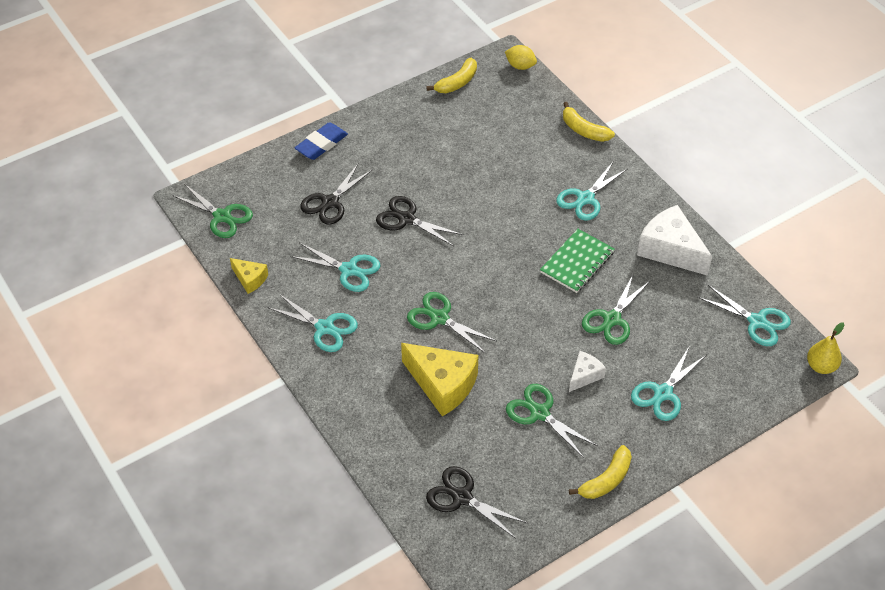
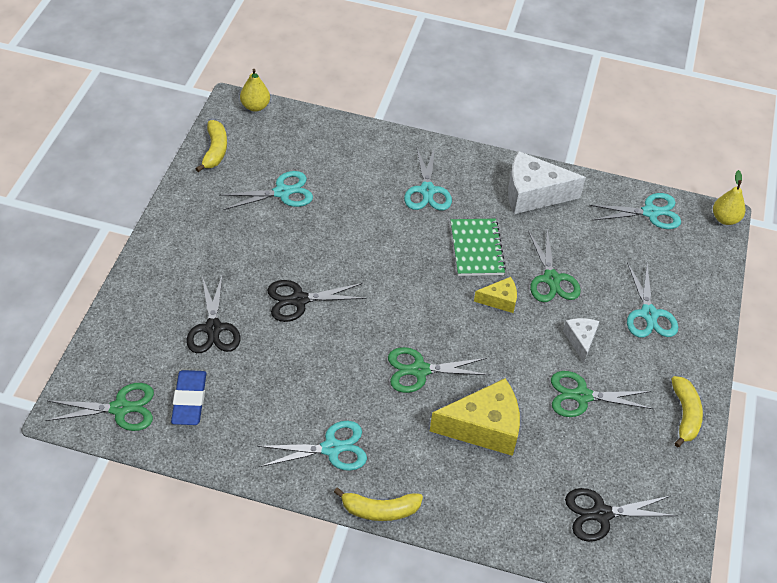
camera: 45 degrees left, 0 degrees up
yellow cheese [230,258,268,294] -> yellow cheese moved to [474,277,517,313]
turquoise scissors [290,243,380,292] -> turquoise scissors moved to [220,171,313,210]
blue eraser [295,122,348,160] -> blue eraser moved to [171,370,206,425]
yellow lemon [505,45,537,70] -> yellow pear [240,69,270,112]
yellow banana [563,102,615,142] -> yellow banana moved to [334,488,423,521]

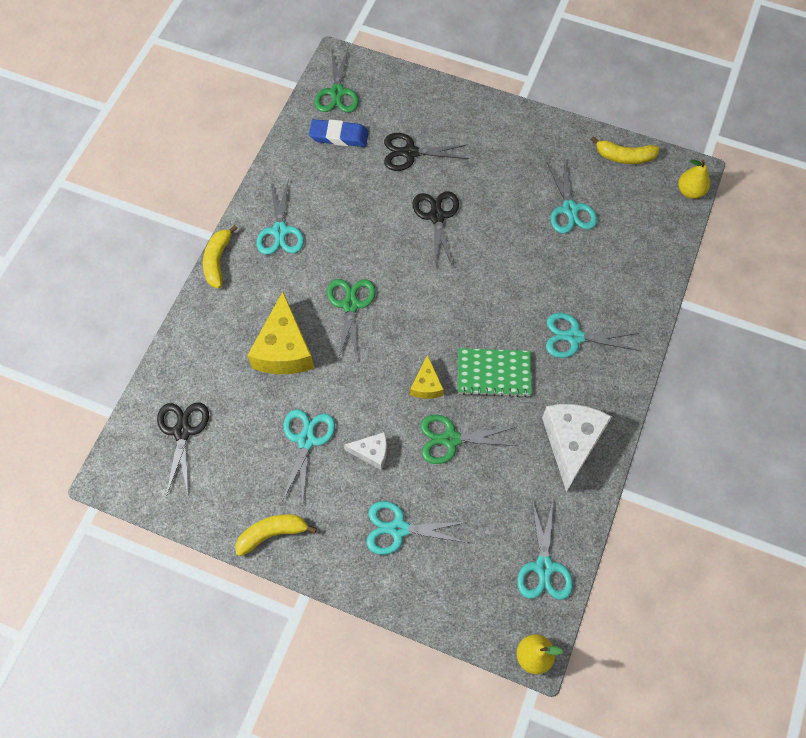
camera: 100 degrees right, 15 degrees up
green scissors [551,371,653,417] -> turquoise scissors [282,409,335,503]
yellow banana [671,376,703,448] -> yellow banana turned 150 degrees clockwise [235,514,317,556]

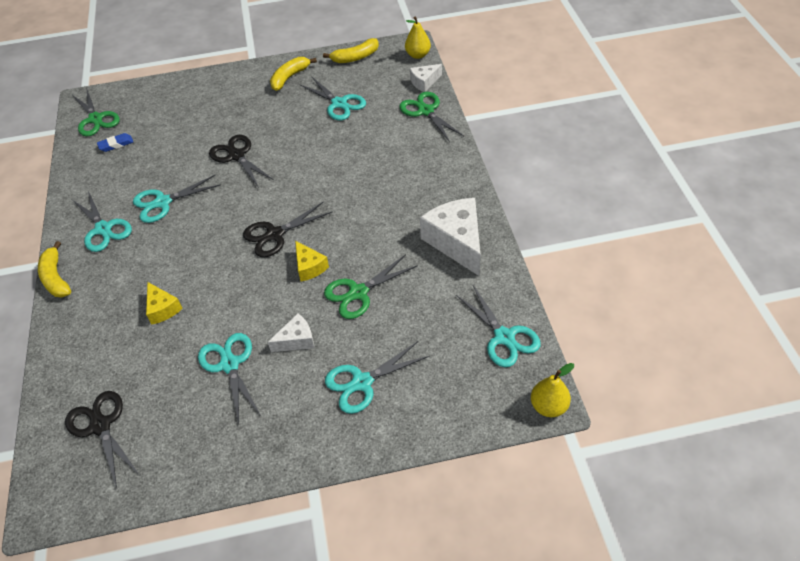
camera: 30 degrees left, 15 degrees down
yellow banana [235,514,317,556] -> yellow banana moved to [270,57,317,91]
yellow cheese [247,292,314,374] -> yellow cheese [146,282,183,325], size x0.52
blue eraser [309,119,369,147] -> blue eraser [97,133,133,152], size x0.61
green scissors [327,279,376,362] -> green scissors moved to [399,92,464,142]
black scissors [384,133,469,171] -> black scissors moved to [243,202,333,257]
green notebook [458,348,531,397] -> none
turquoise scissors [546,313,640,358] -> turquoise scissors moved to [133,175,221,223]
none -> white cheese [410,64,442,92]

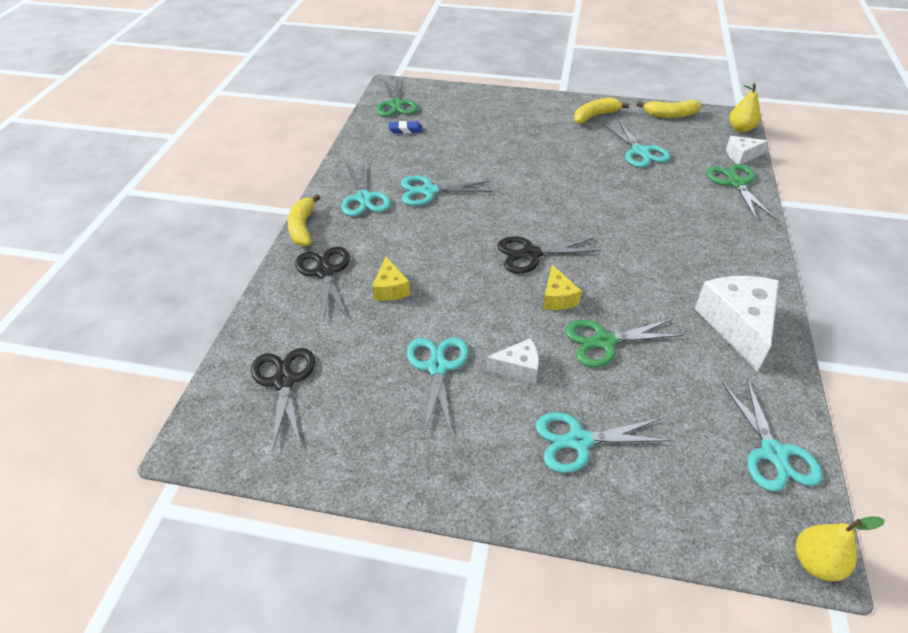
camera: 20 degrees right, 5 degrees down
black scissors [209,135,274,188] -> black scissors moved to [295,247,350,322]

